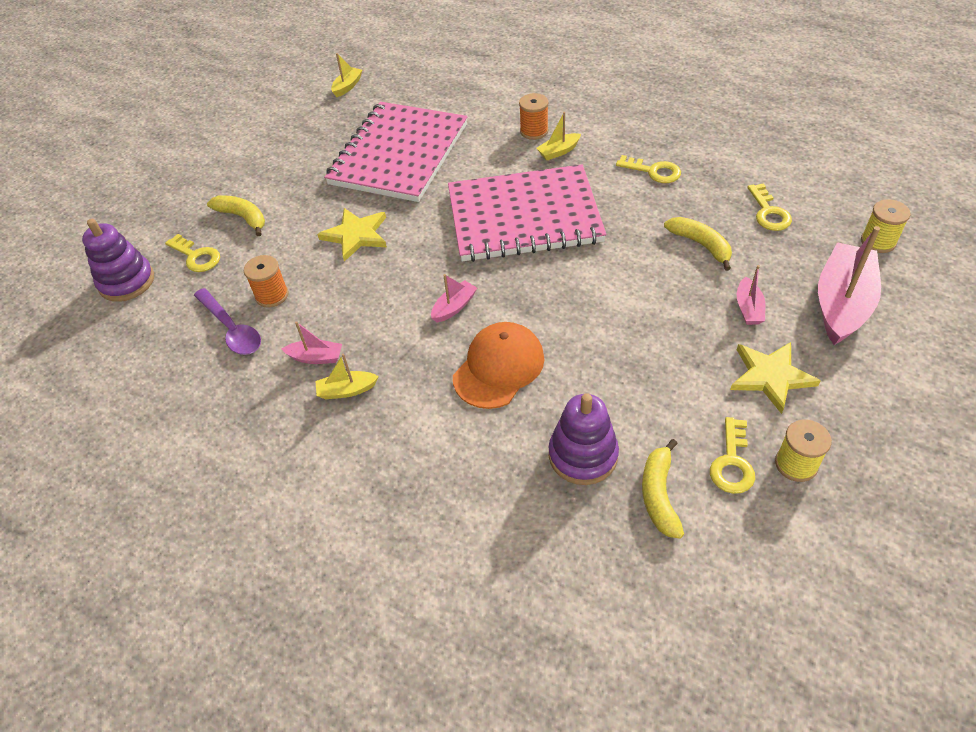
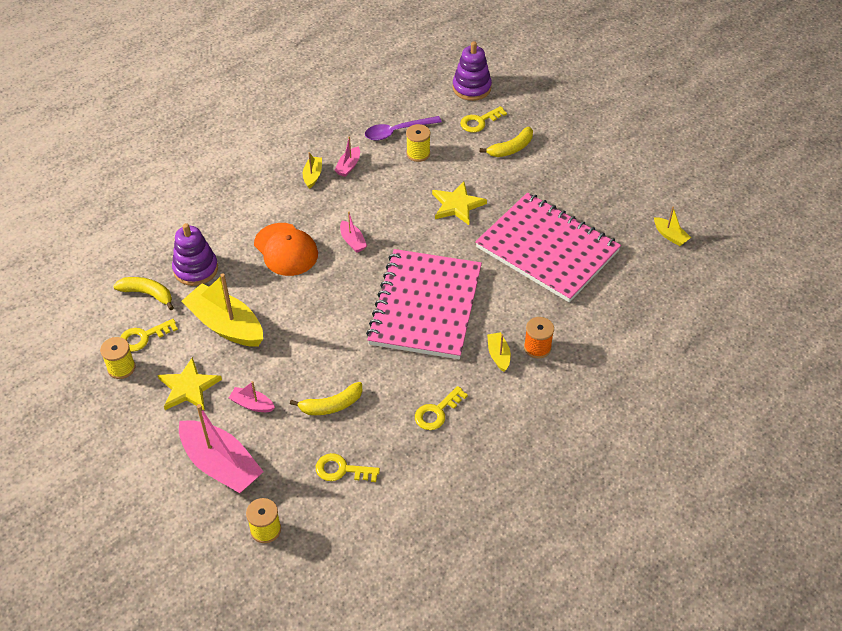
camera: 105 degrees right, 0 degrees up
orange spool [244,255,288,308] -> yellow spool [406,124,430,162]
yellow key [710,417,755,494] -> yellow key turned 60 degrees counterclockwise [120,319,178,352]
none -> yellow boat [181,274,263,347]

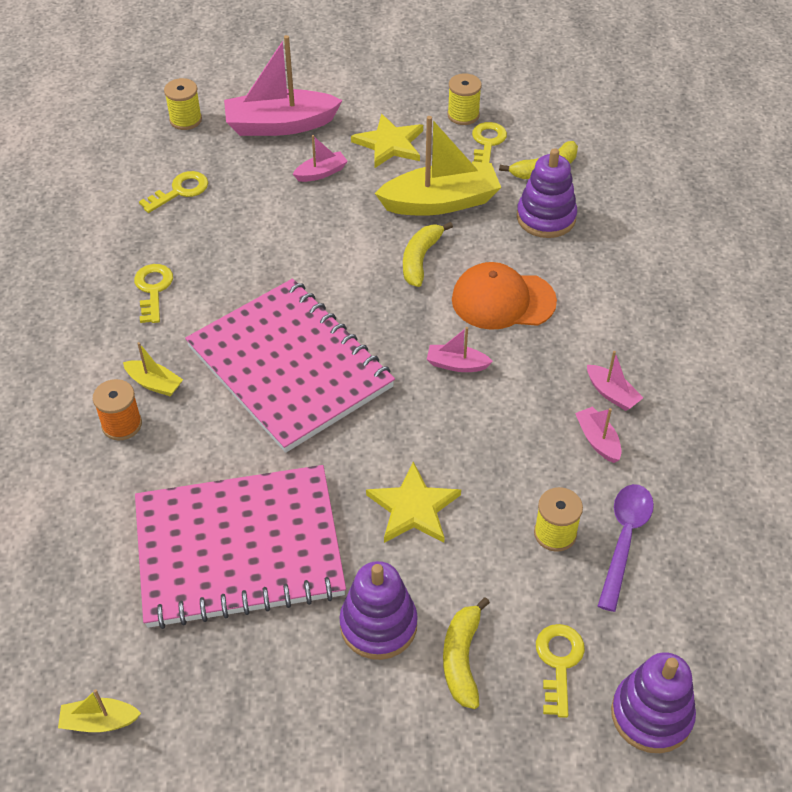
camera: 130 degrees right, 0 degrees up
yellow banana [290,382,363,415] -> yellow banana moved to [403,222,453,287]
yellow boat [303,152,322,189] -> pink boat [587,351,643,411]
none -> purple stacking toy [339,561,418,660]

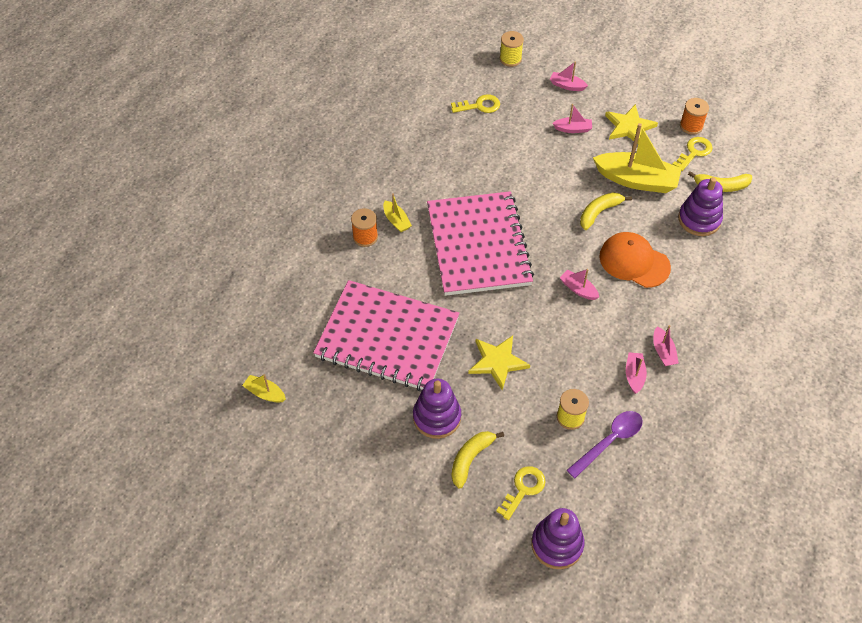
camera: 30 degrees right, 5 degrees up
yellow key [134,264,173,323] -> none
pink boat [224,35,343,136] -> pink boat [550,61,588,91], size x0.47
yellow spool [447,73,482,125] -> orange spool [680,98,709,135]

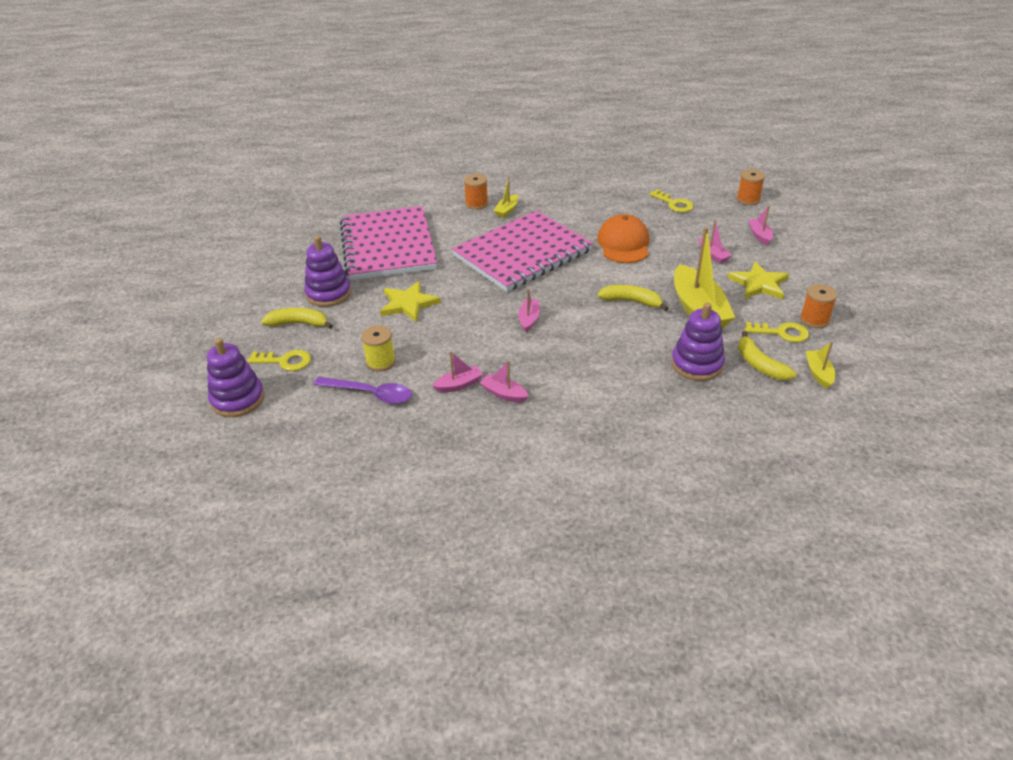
camera: 60 degrees right, 15 degrees down
yellow boat [242,374,286,403] -> yellow boat moved to [806,341,835,389]
yellow spool [500,31,524,67] -> orange spool [737,169,765,205]
orange cap [599,232,671,288] -> orange cap moved to [597,214,649,263]
pink boat [653,325,679,366] -> pink boat turned 75 degrees clockwise [480,360,528,403]

